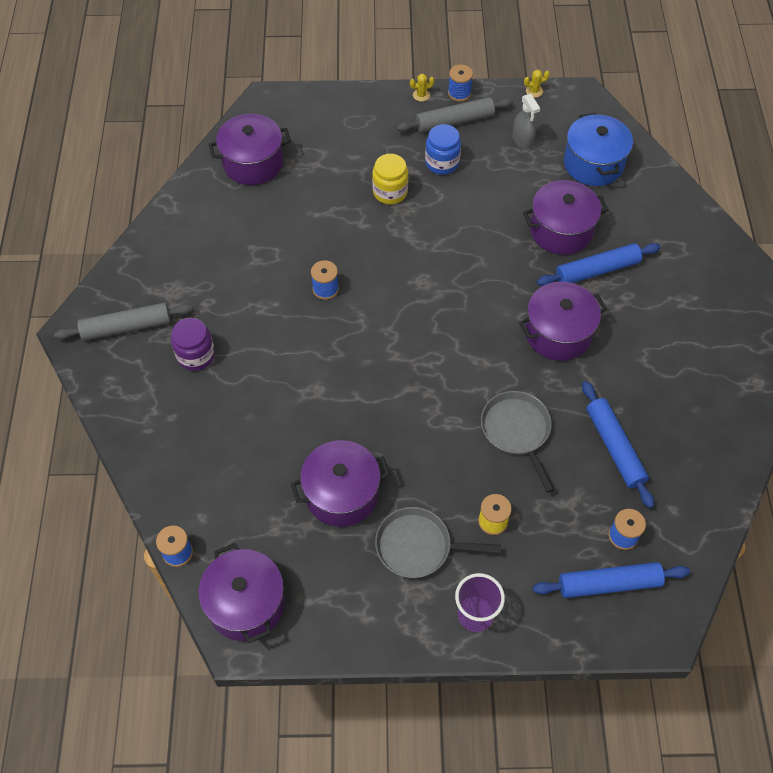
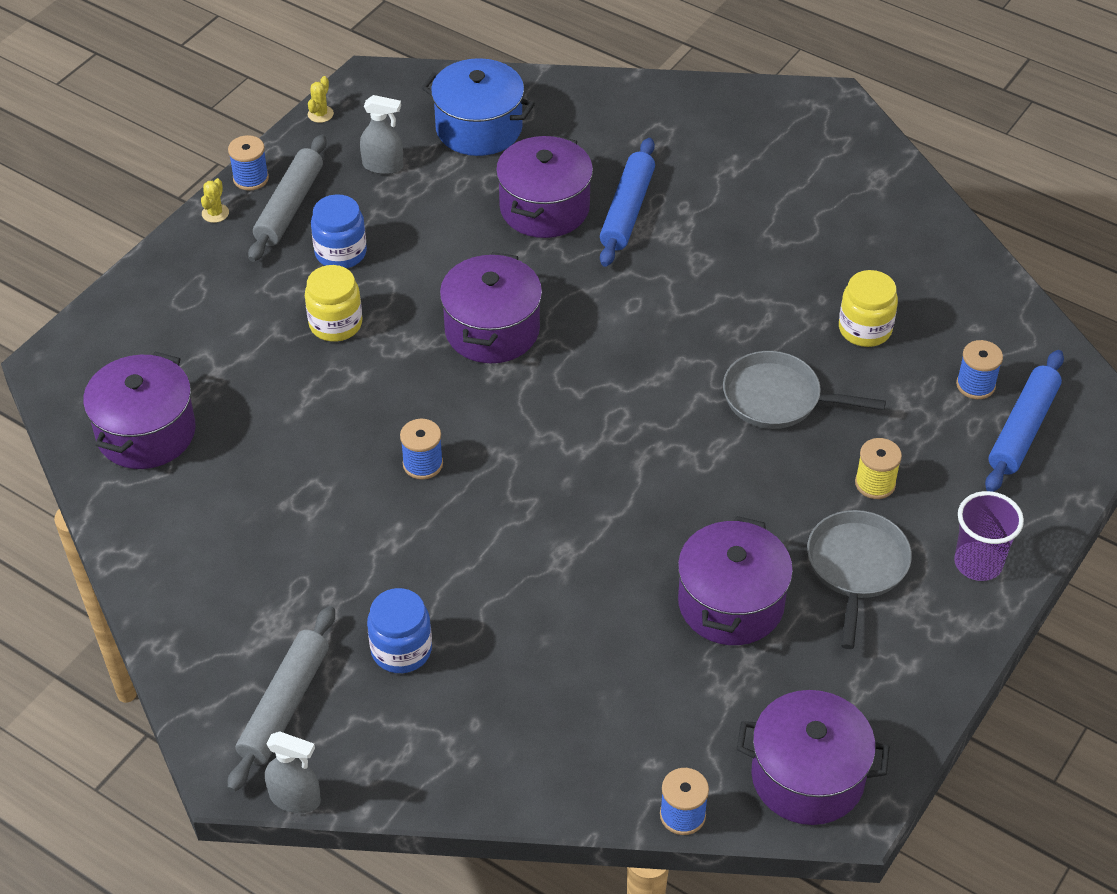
camera: 55 degrees left, 10 degrees down
purple jar [171,318,215,371] -> blue jar [367,588,432,673]
grey pan [375,507,501,578] -> grey pan turned 150 degrees clockwise [807,510,912,649]
purple pot [519,281,607,361] -> purple pot moved to [440,252,542,363]
blue rolling pin [582,381,654,508] -> yellow jar [839,270,898,347]
none -> grey spray bottle [265,731,321,813]

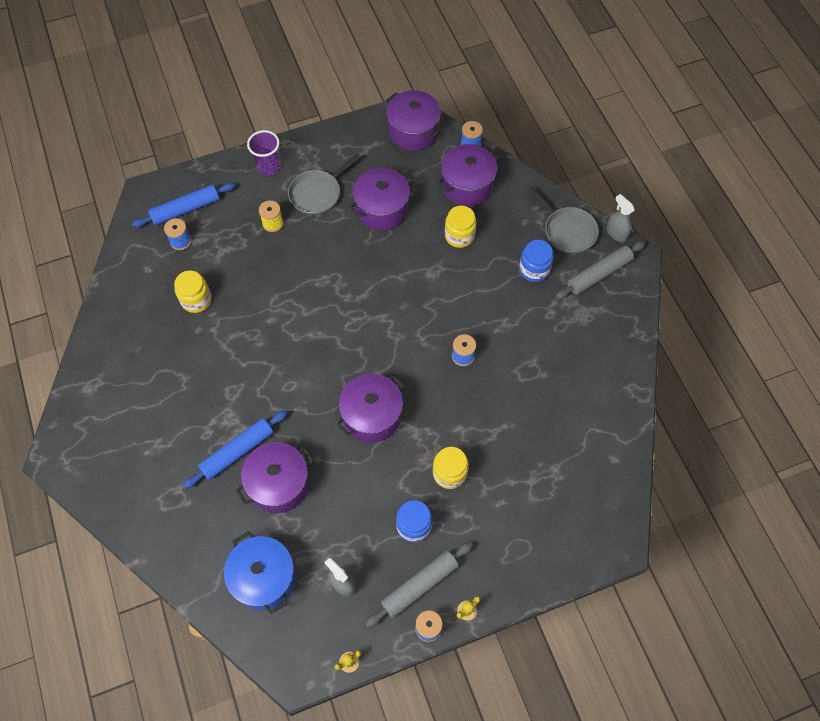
camera: 145 degrees left, 15 degrees up
purple pot [83,352,196,469] -> purple pot moved to [437,144,500,206]
grey pan [723,351,886,429] -> grey pan moved to [528,187,599,254]
none -> yellow jar [445,205,476,248]

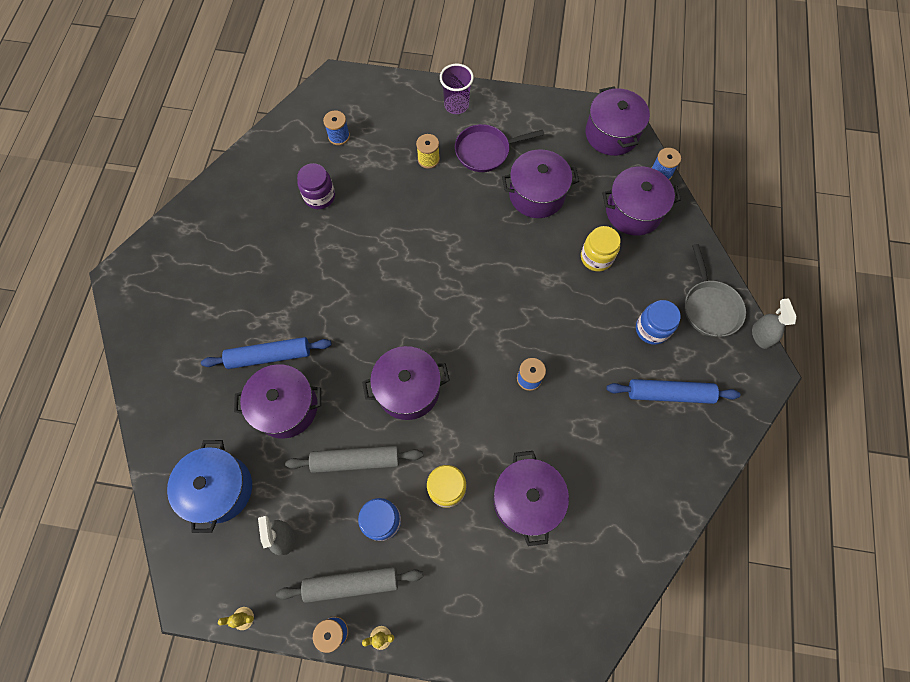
camera: 30 degrees right, 5 degrees up
blue rolling pin [132,182,235,228] -> blue rolling pin moved to [606,379,740,404]
yellow jar [174,271,212,313] -> purple jar [297,163,335,209]
grey pan [288,154,360,215] -> purple pan [455,124,544,172]
grey rolling pin [555,241,645,300] -> grey rolling pin moved to [285,445,423,473]
none -> purple pot [494,451,569,546]

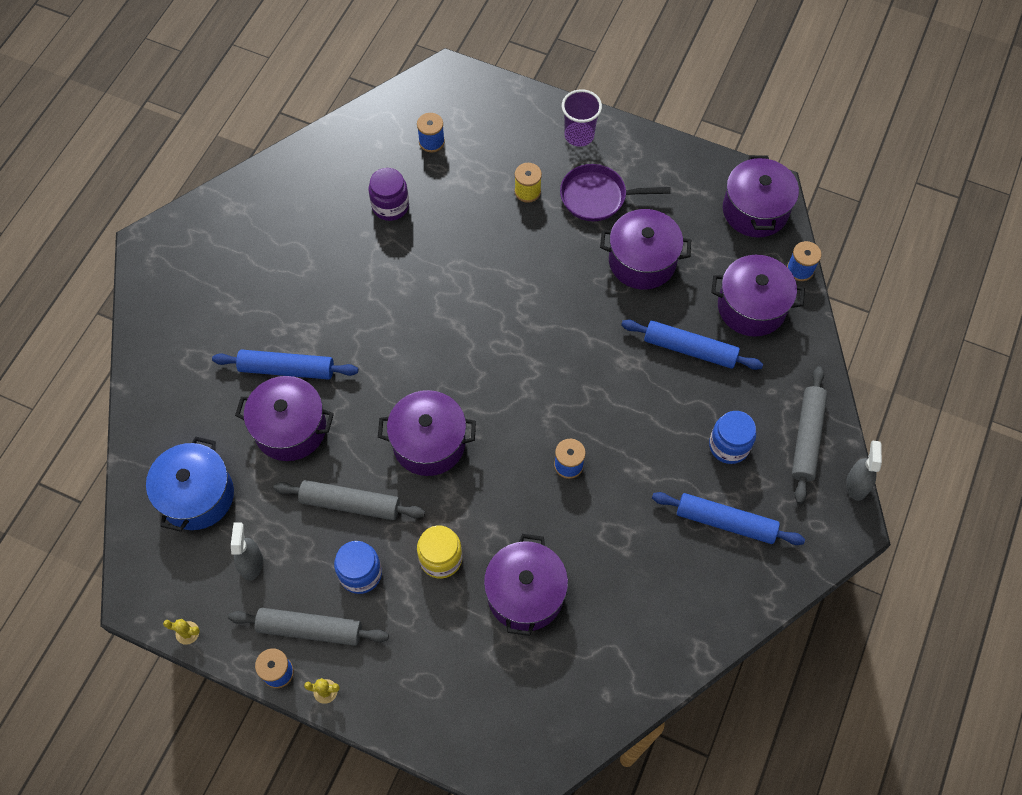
camera: 15 degrees right, 5 degrees down
yellow jar [581,226,620,271] -> blue rolling pin [621,320,763,370]
grey pan [685,244,746,337] -> grey rolling pin [792,366,827,504]

